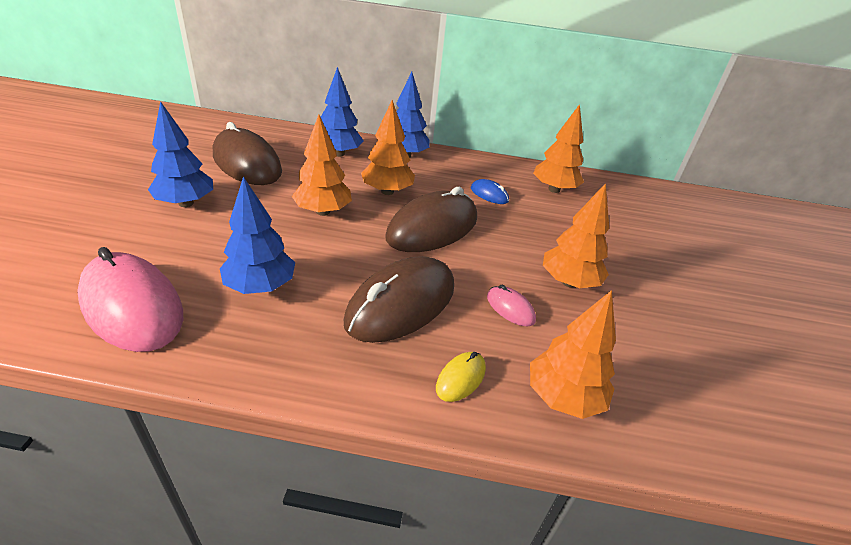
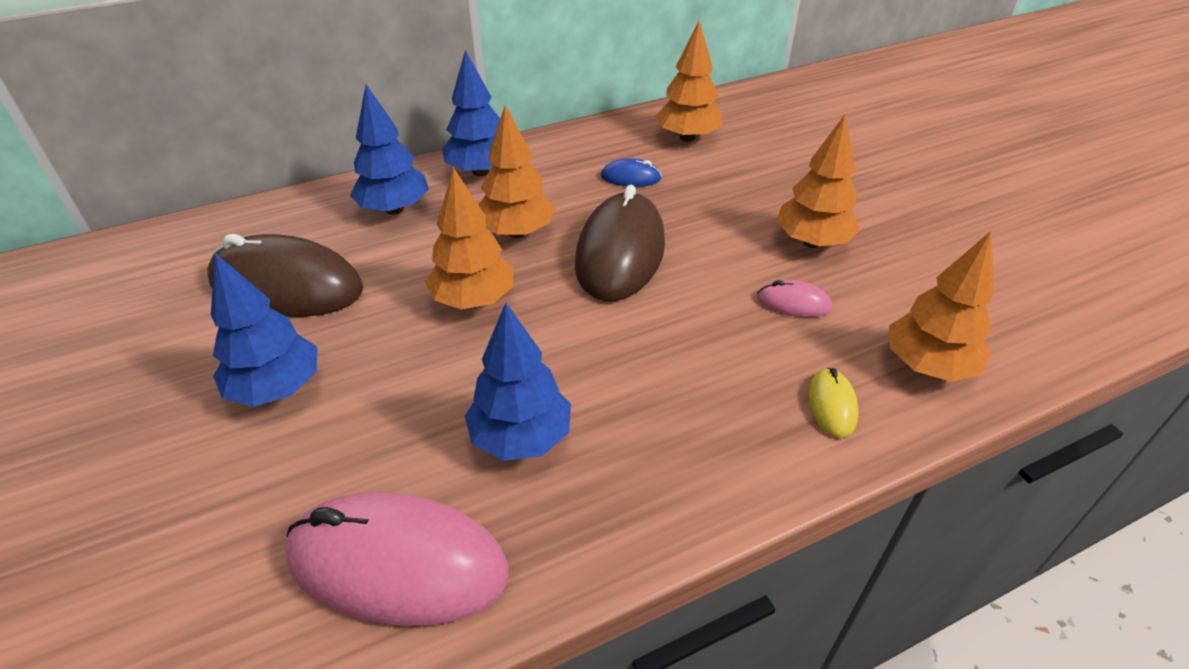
camera: 30 degrees left, 5 degrees up
brown mouse [343,256,454,343] -> none

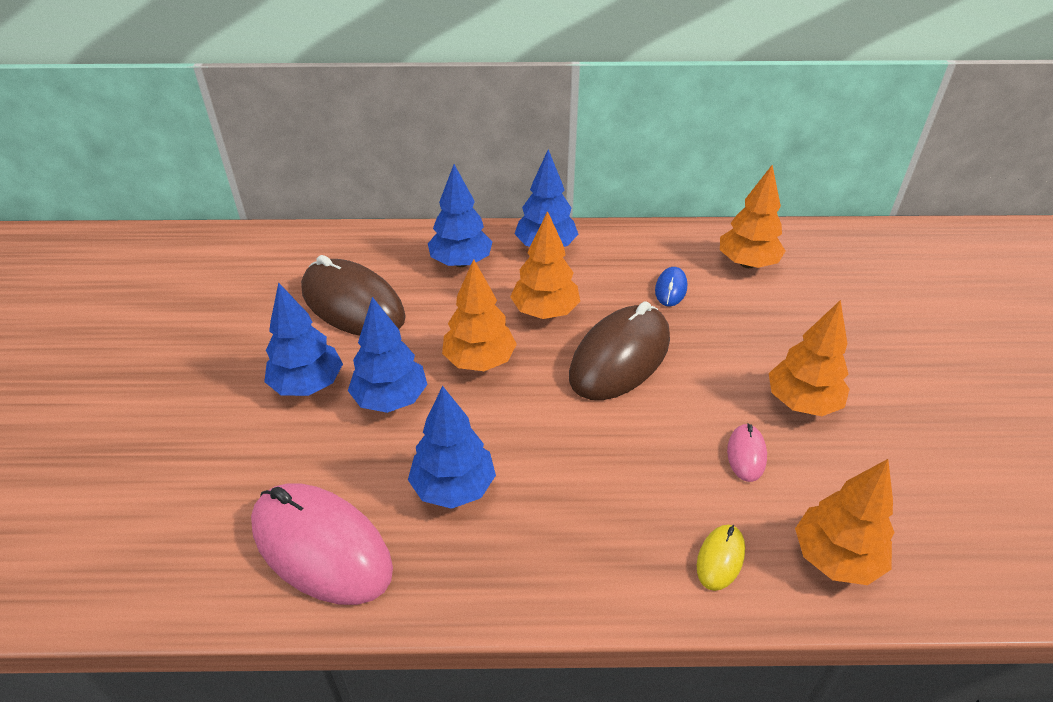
camera: 25 degrees right, 0 degrees up
blue mouse [601,158,662,187] -> blue mouse turned 75 degrees clockwise [655,267,687,306]
pink mouse [757,280,832,317] -> pink mouse turned 60 degrees clockwise [727,423,767,482]
none -> blue tree [348,297,428,413]

